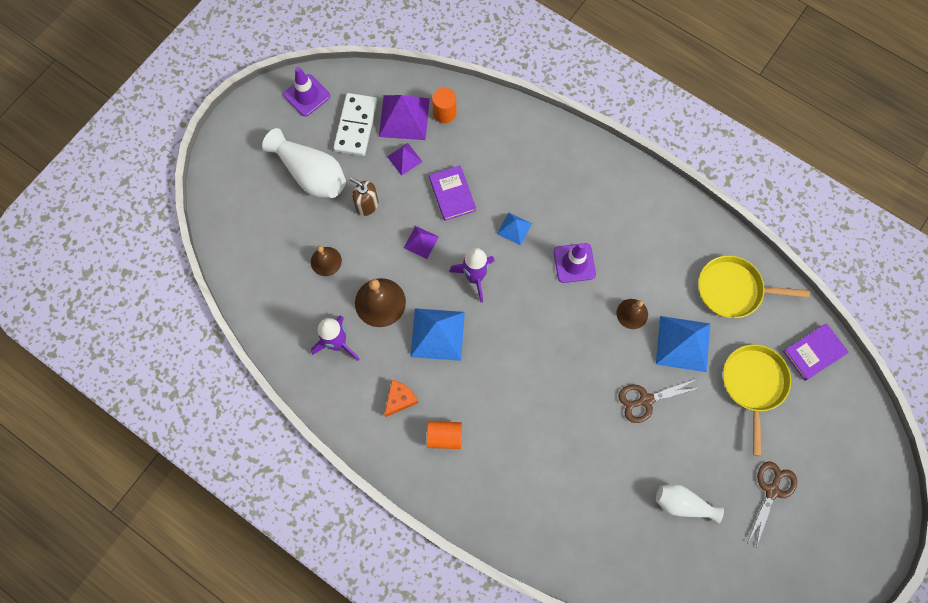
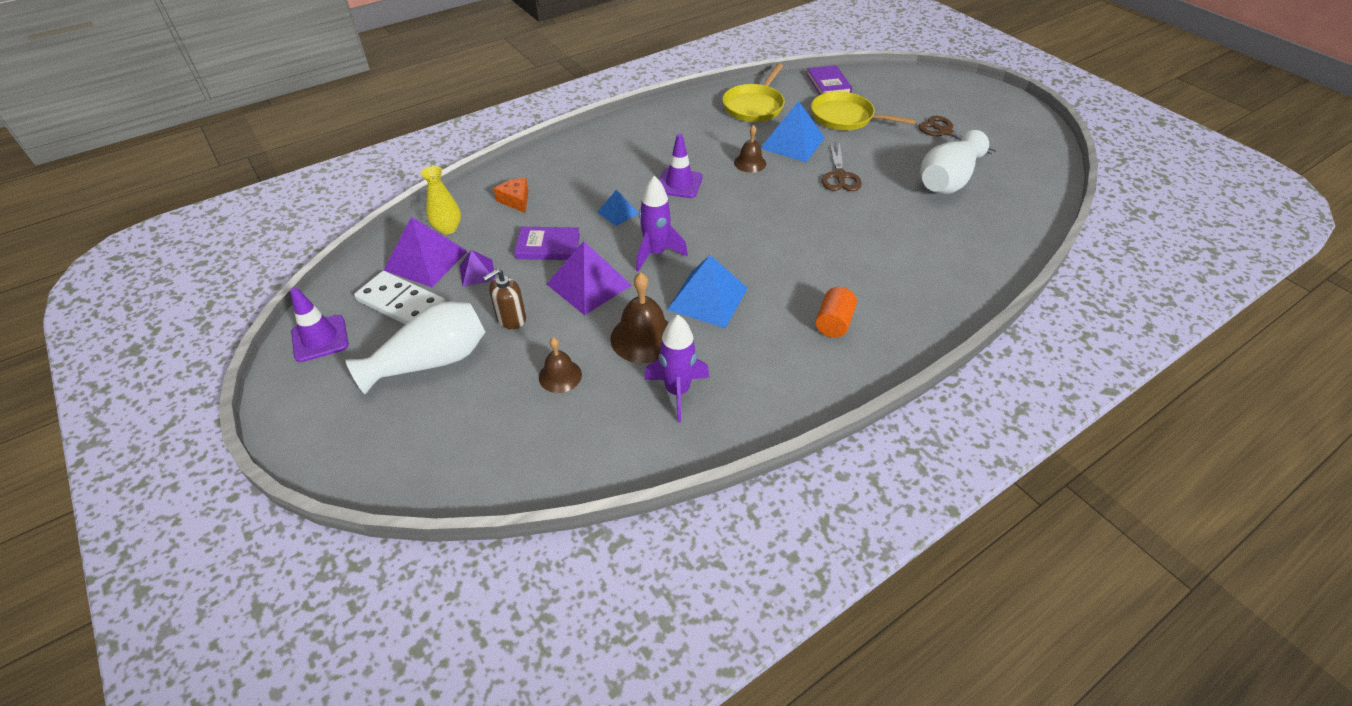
camera: 70 degrees left, 25 degrees down
orange cheese [384,380,418,417] -> orange cheese moved to [494,178,528,213]
purple pyramid [404,226,439,259] -> purple pyramid [547,241,632,315], size x1.84
orange cylinder [432,88,456,123] -> yellow vase [420,166,461,234]
white vase [656,484,724,525] -> white vase [920,130,989,194], size x1.59

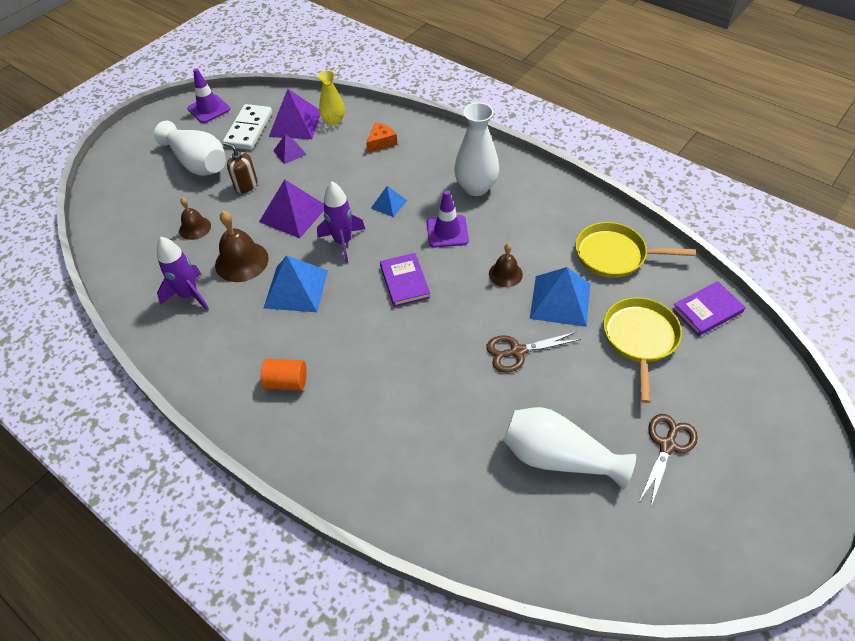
camera: 75 degrees right, 5 degrees up
purple book [514,227,580,260] -> purple book moved to [380,253,431,307]
none -> white vase [454,102,499,196]

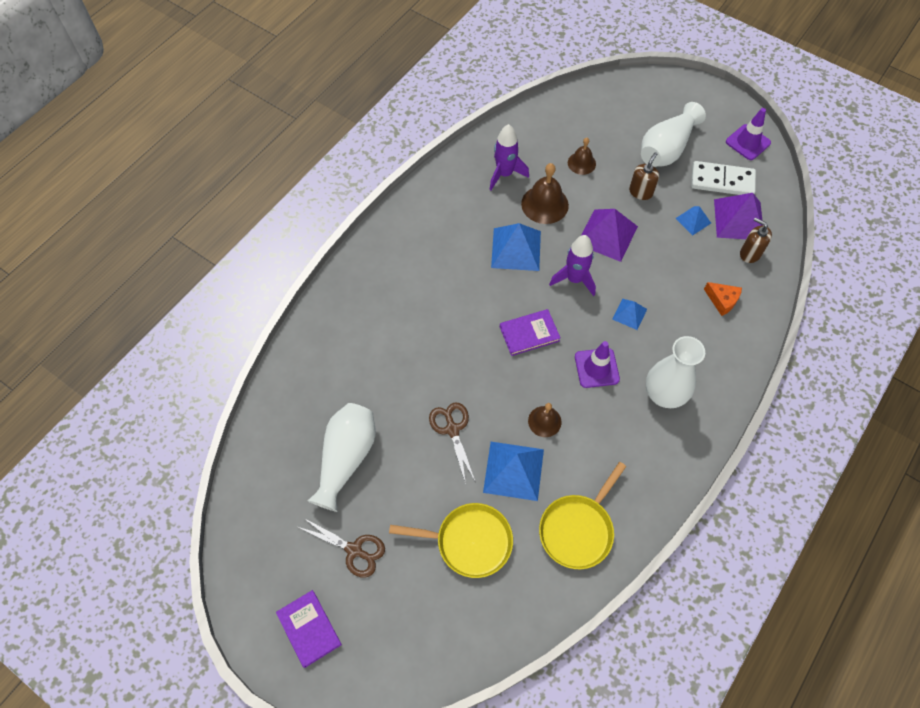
camera: 85 degrees right, 10 degrees up
orange cylinder [261,359,307,391] -> none
purple pyramid [273,134,307,164] -> blue pyramid [675,206,711,235]
yellow vase [318,70,345,125] -> brown soap dispenser [740,218,772,263]
yellow pan [576,222,696,278] -> yellow pan turned 150 degrees counterclockwise [539,462,626,569]
purple book [672,281,746,336] -> purple book moved to [276,590,342,668]

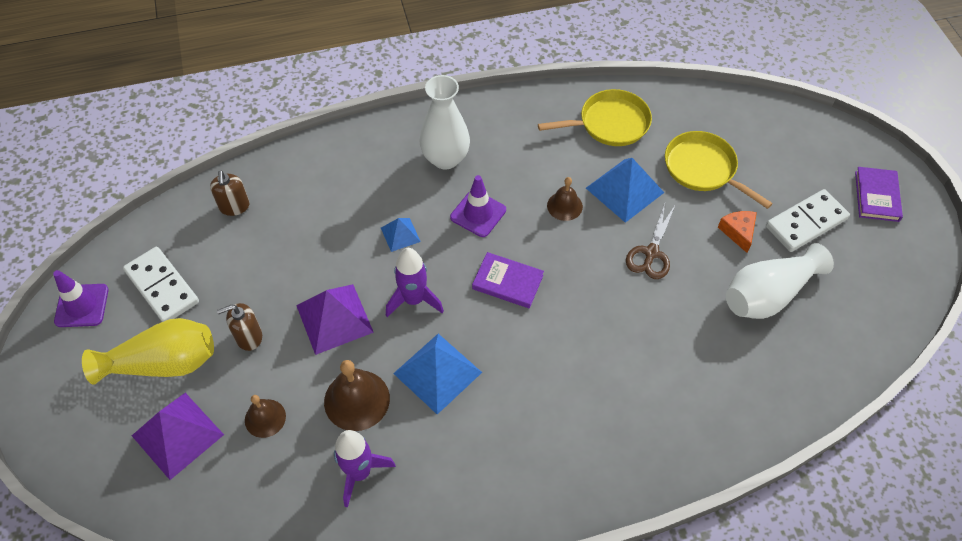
camera: 140 degrees left, 5 degrees down
brown scissors [298,518,385,578] -> white domino [766,189,850,252]
white vase [641,102,706,167] -> yellow vase [82,318,214,385]
blue pyramid [675,206,711,235] -> none
orange cheese [704,282,742,316] -> orange cheese moved to [718,211,757,253]
purple pyramid [714,193,763,239] -> purple pyramid moved to [132,393,224,480]

